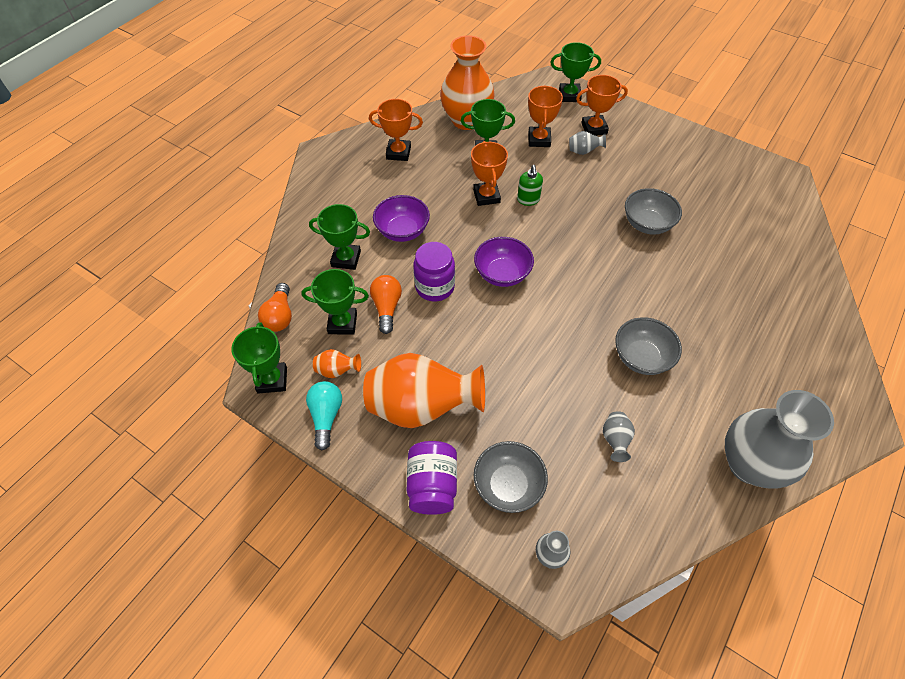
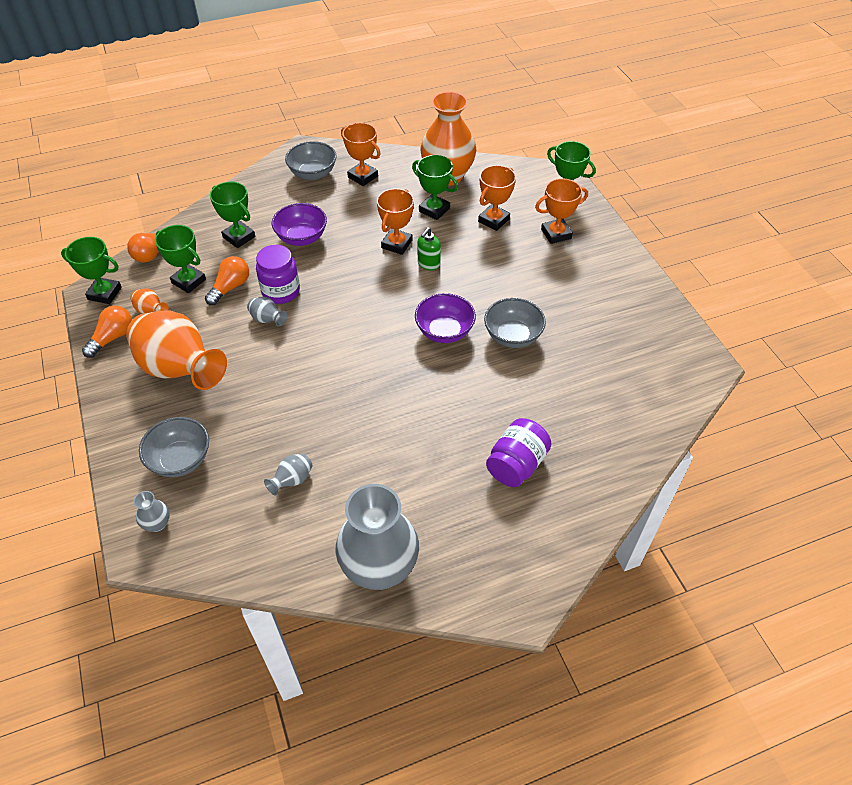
camera: 35 degrees right, 5 degrees down
green trophy [231,322,287,394] -> green trophy turned 75 degrees clockwise [61,237,122,304]
turquoise light bulb [306,381,342,450] -> orange light bulb [82,306,132,358]
purple jar [407,441,457,515] -> purple jar moved to [486,418,551,487]
purple bowl [474,237,534,287] -> purple bowl moved to [415,293,476,343]
grey vase [569,131,606,155] -> grey vase moved to [247,297,287,326]
orange trophy [576,75,628,136] -> orange trophy turned 45 degrees counterclockwise [535,178,588,244]
grey bowl [615,317,682,375] -> grey bowl moved to [285,141,337,180]

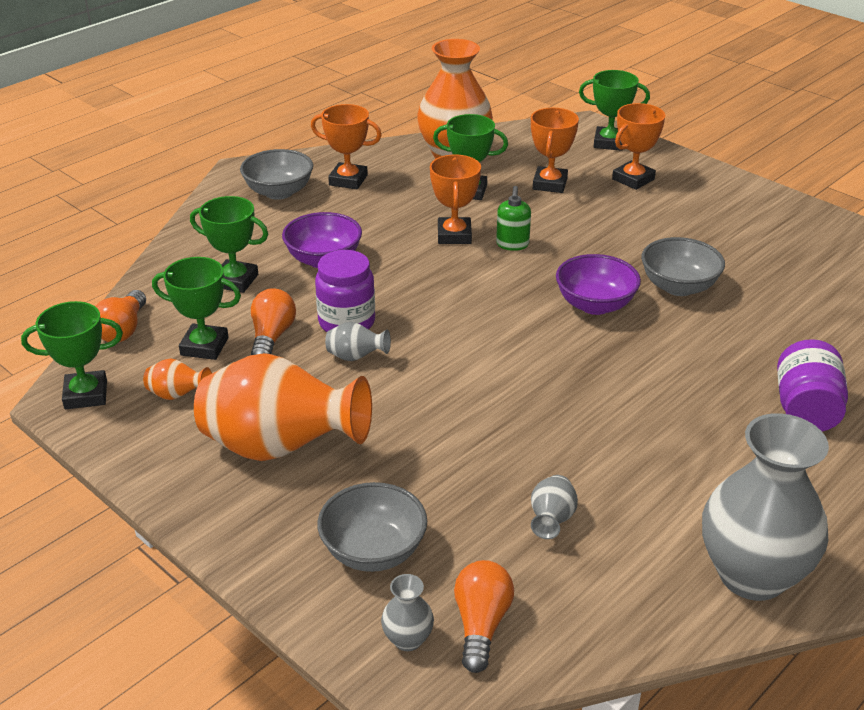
camera: 25 degrees left, 15 degrees down
orange light bulb [82,306,132,358] -> orange light bulb moved to [454,560,514,673]

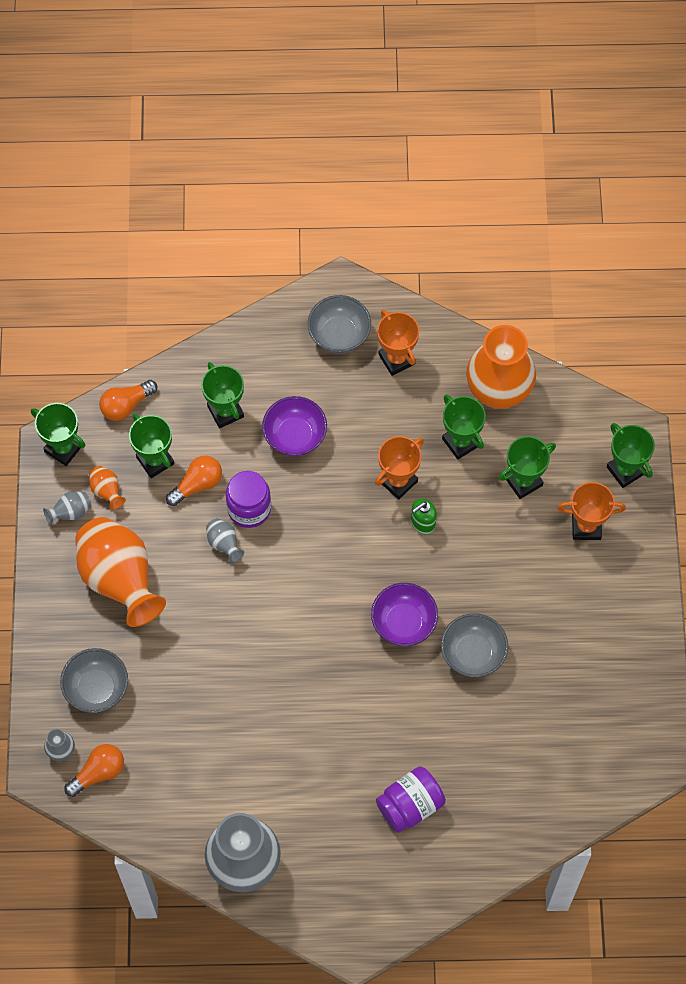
camera: 45 degrees right, 30 degrees up
orange trophy [531,108,579,193] -> green trophy [499,436,556,499]
grey vase [531,475,578,539] -> grey vase moved to [43,491,91,525]

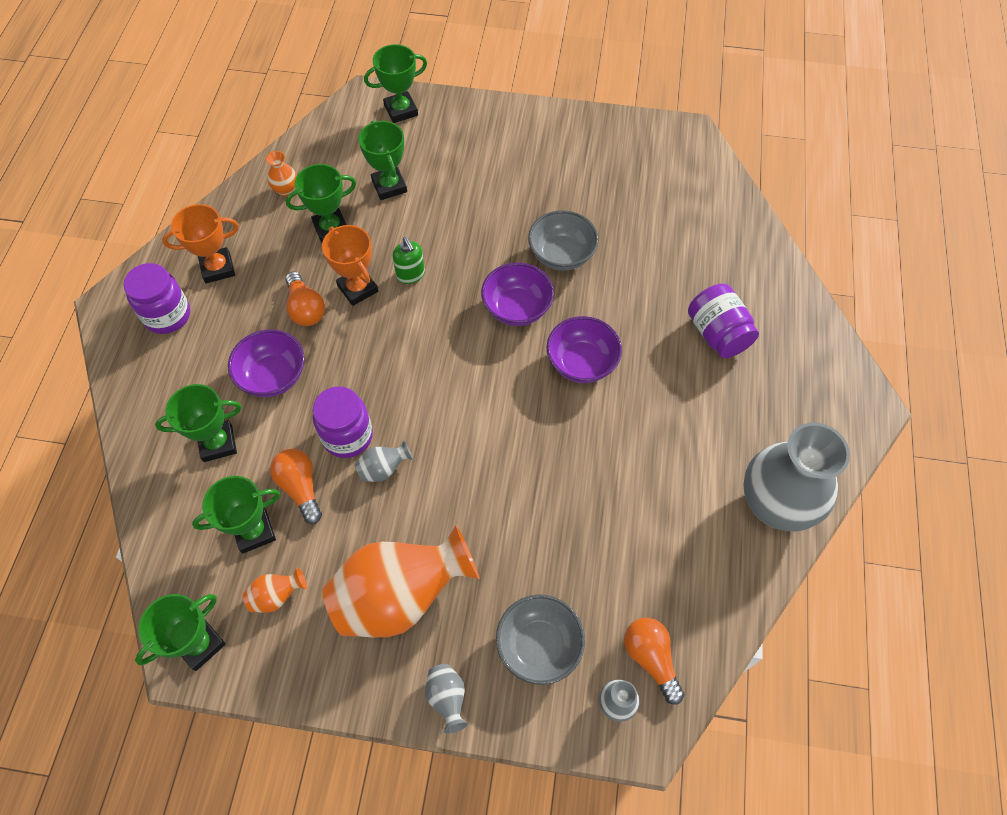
camera: 80 degrees left, 5 degrees down
grey vase [43,491,91,525] -> grey vase moved to [425,664,468,734]
orange light bulb [99,380,157,421] -> orange light bulb moved to [285,272,325,326]
grey bowl [308,295,371,353] -> purple jar [123,263,190,334]
orange vase [466,325,536,409] -> orange vase [266,151,297,196], size x0.41
orange trophy [557,482,626,540] -> none
none -> purple bowl [546,316,622,383]

